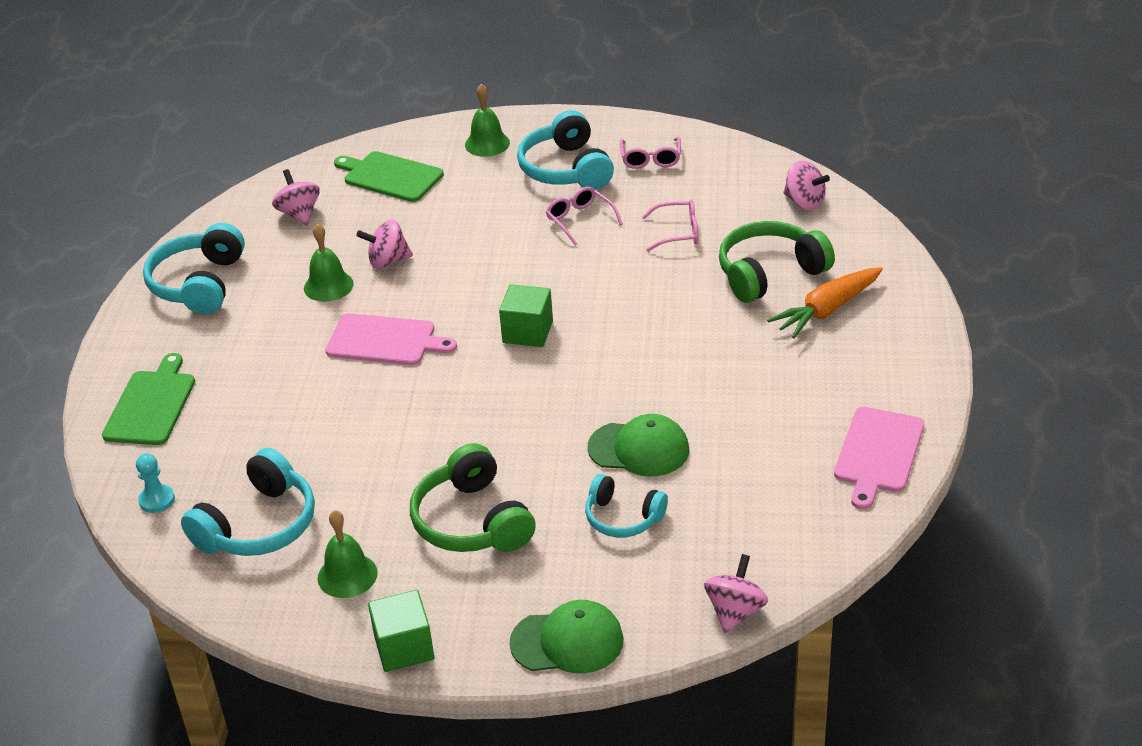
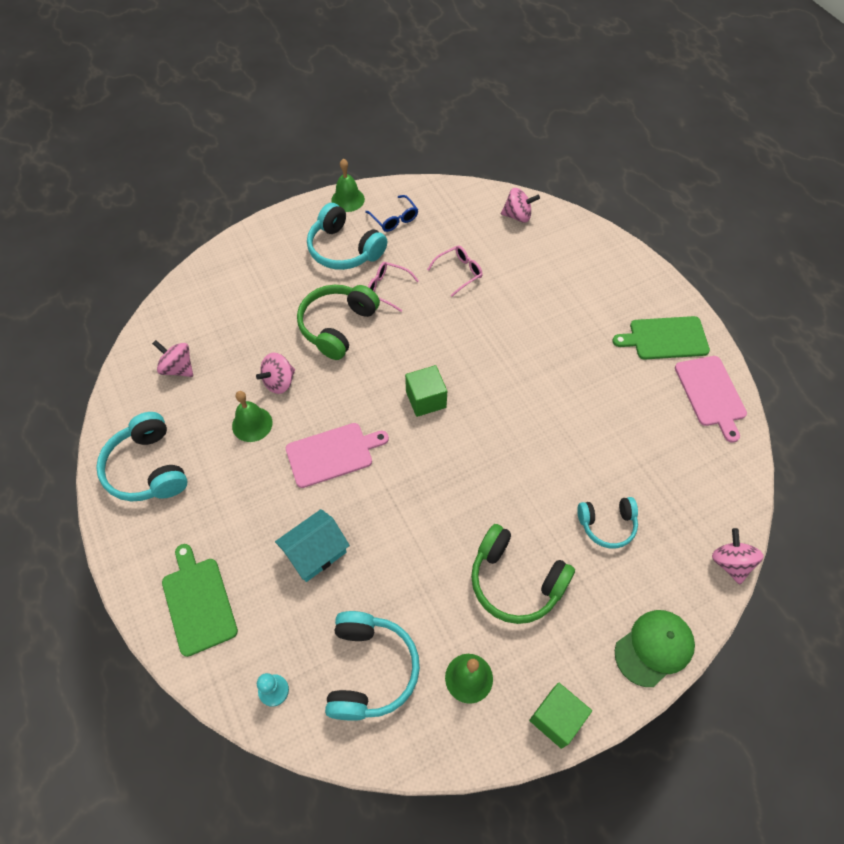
camera: 35 degrees left, 20 degrees up
green cutting board [334,151,444,202] -> green cutting board moved to [612,316,710,359]
green bell [465,84,510,157] -> green bell moved to [331,159,365,212]
green cap [588,414,689,476] -> none
pink glasses [620,137,681,169] -> blue glasses [365,195,418,232]
green headphones [719,221,835,303] -> green headphones moved to [297,285,380,360]
orange carrot [767,267,883,338] -> none
none -> turquoise house [275,509,350,582]

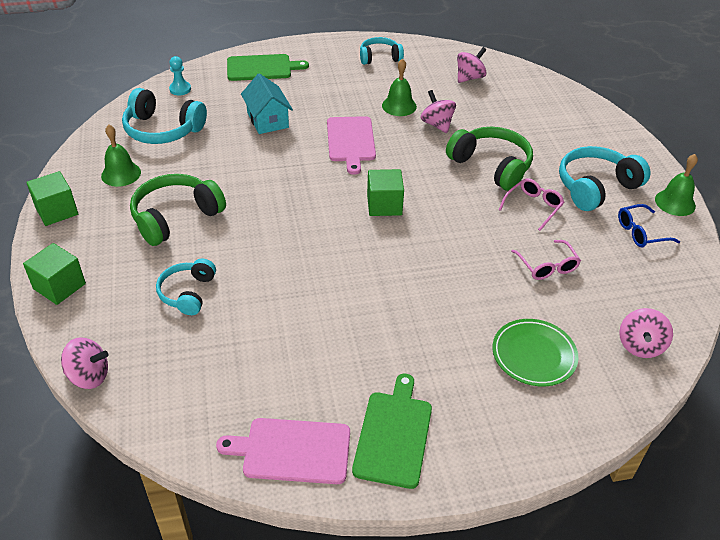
camera: 105 degrees right, 15 degrees down
turquoise headphones [96,412,188,502] -> turquoise headphones [360,37,404,65], size x0.63
green cap [615,610,695,687] -> green cube [23,243,86,305]
none -> green plate [492,319,578,386]

